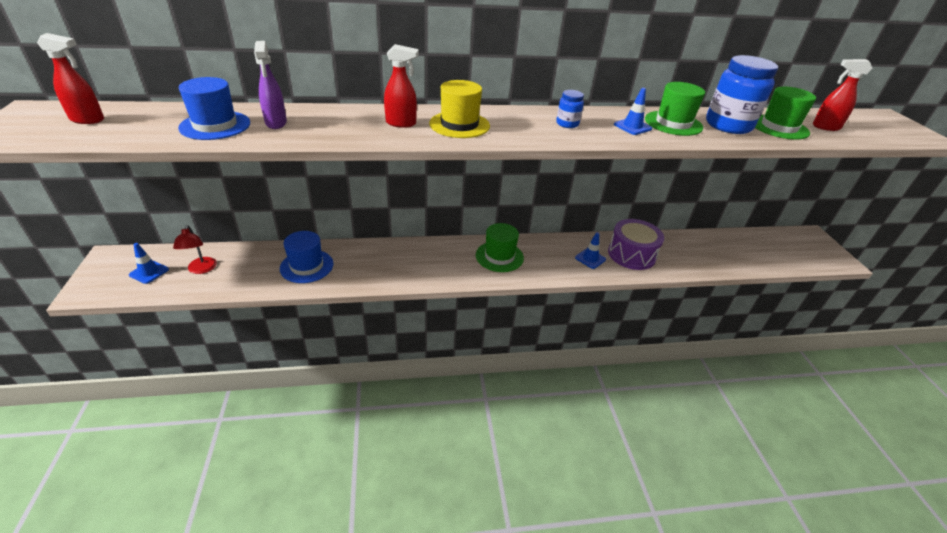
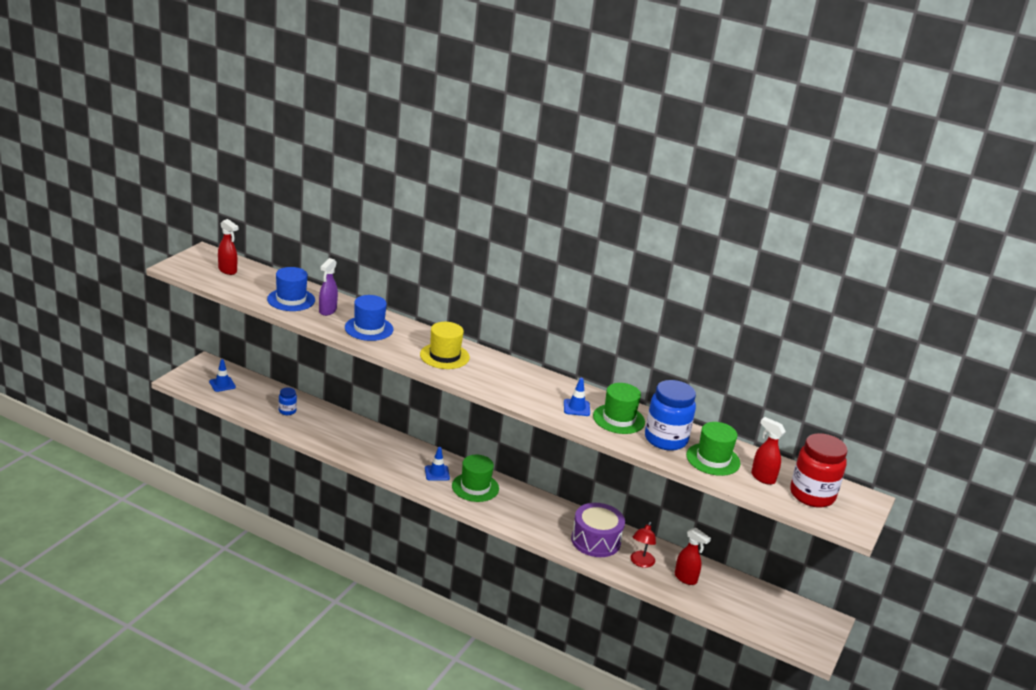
camera: 35 degrees right, 10 degrees down
red lamp [173,225,217,274] -> red lamp moved to [631,522,656,568]
blue hat [280,231,333,283] -> blue hat moved to [345,295,393,341]
red spray bottle [384,44,419,128] -> red spray bottle moved to [675,528,711,585]
blue jar [556,90,584,128] -> blue jar moved to [279,387,297,415]
blue traffic cone [575,232,606,269] -> blue traffic cone moved to [425,447,450,481]
none -> red jar [790,433,848,508]

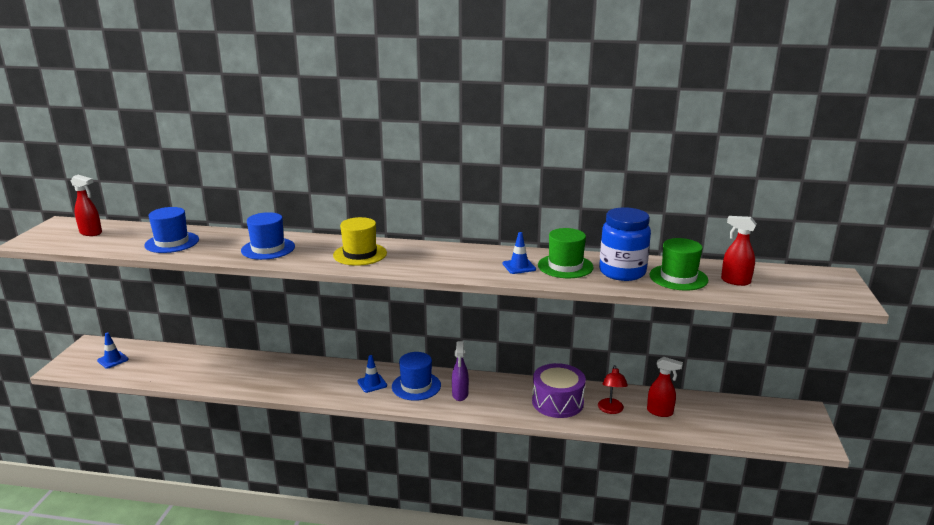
camera: 15 degrees left, 5 degrees down
blue jar [279,387,297,415] -> none
purple spray bottle [319,258,338,316] -> purple spray bottle moved to [452,341,469,401]
green hat [452,455,499,502] -> blue hat [392,352,441,401]
red jar [790,433,848,508] -> none

